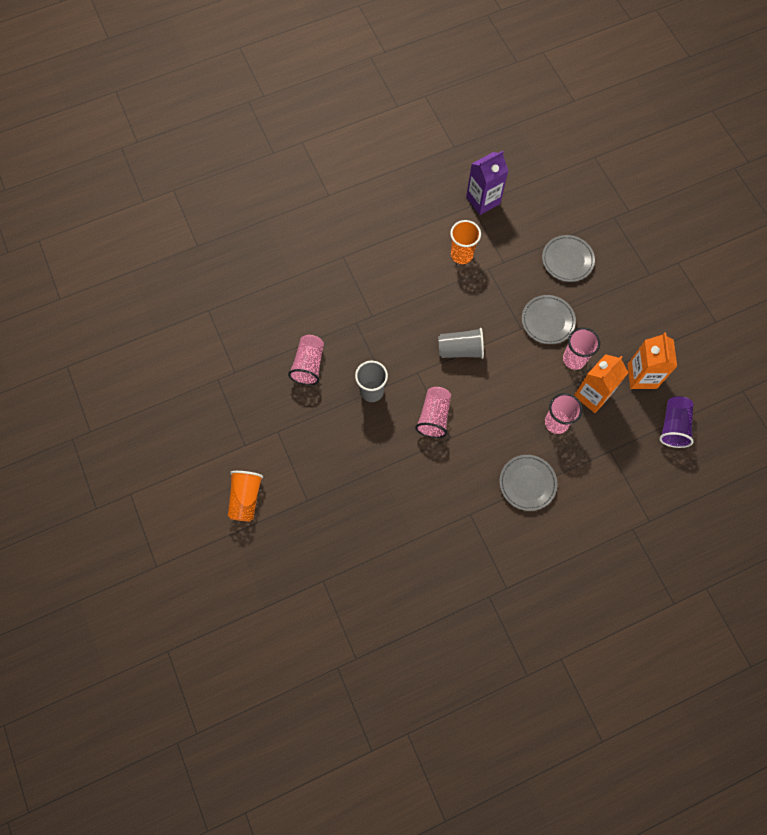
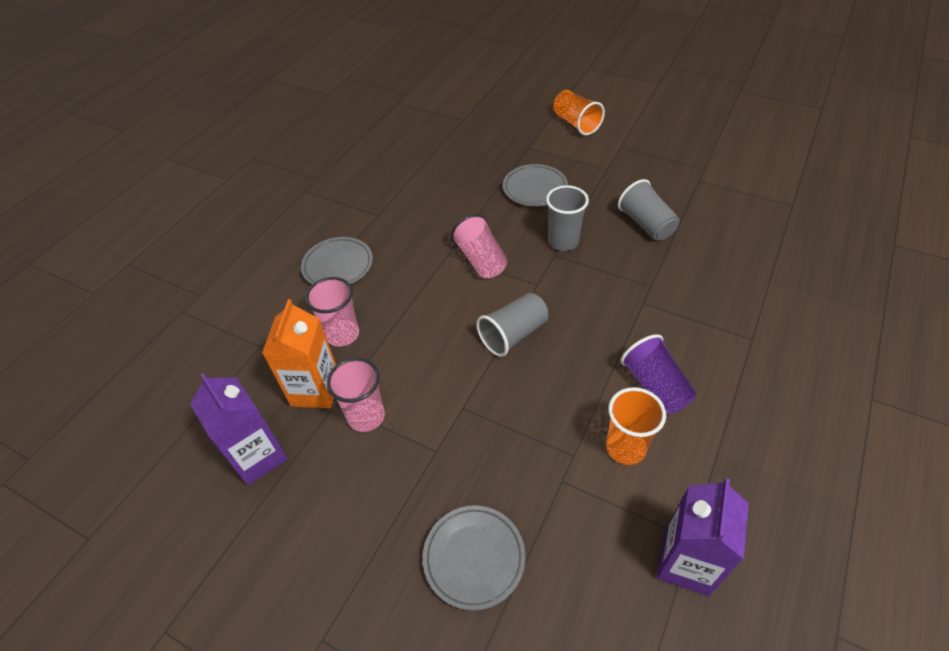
camera: 145 degrees right, 20 degrees down
pink cup [288,335,324,385] -> grey cup [618,179,680,241]
grey plate [522,295,576,344] -> grey plate moved to [503,164,568,207]
orange carton [627,332,677,389] -> purple carton [190,373,288,485]
purple cup [659,396,694,448] -> purple cup moved to [621,334,696,414]

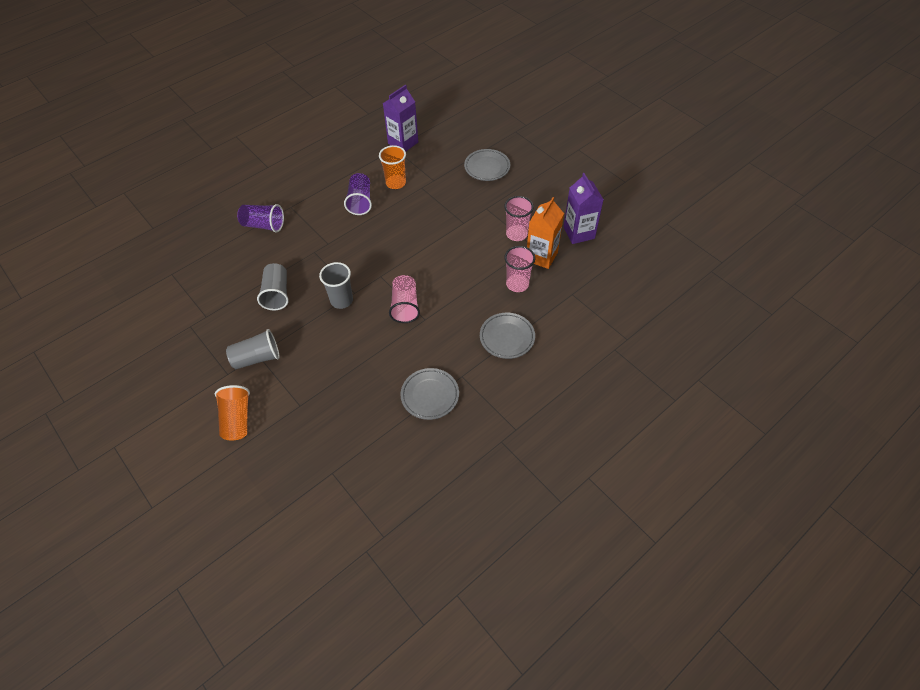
camera: 160 degrees left, 5 degrees up
grey cup [477,293,549,357] -> grey cup moved to [226,329,280,369]
grey plate [503,164,568,207] -> grey plate moved to [400,368,459,420]
none -> purple cup [237,204,284,233]

